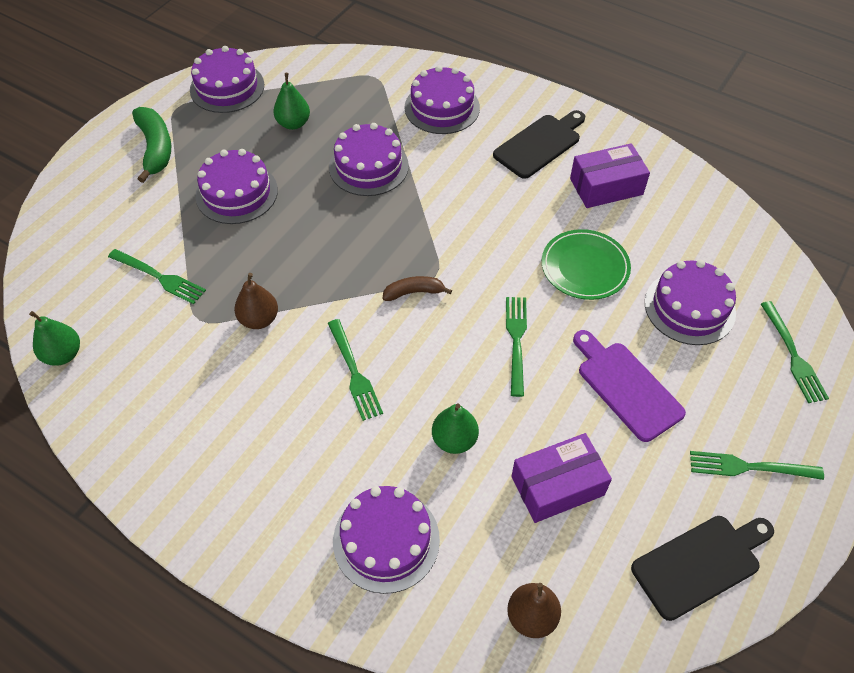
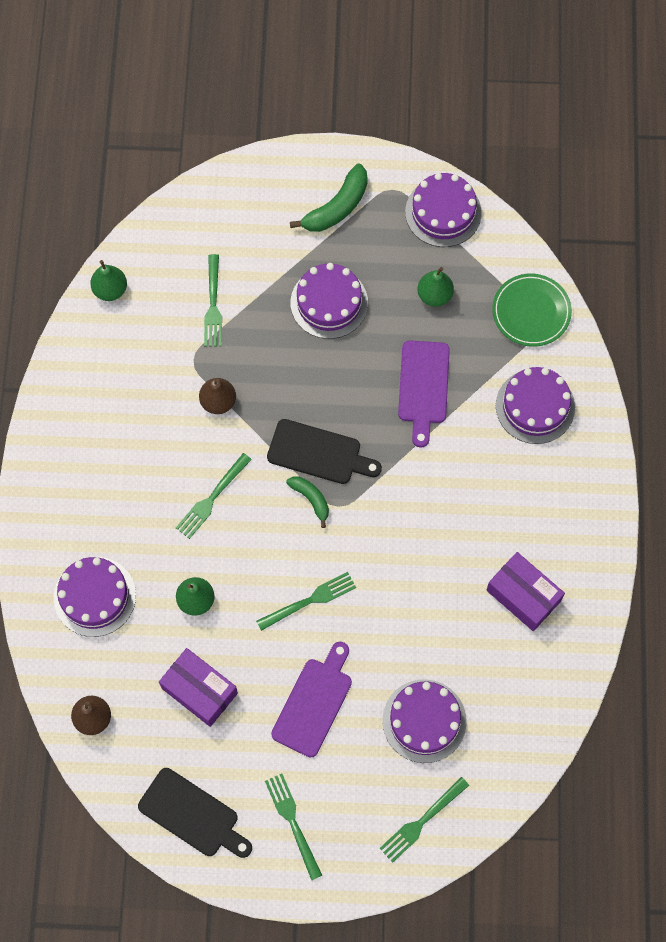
camera: 60 degrees right, 15 degrees up
purple cake [329,123,409,196] -> purple cutting board [398,340,450,448]
brown banana [383,276,452,301] -> green banana [286,476,329,528]
black cutting board [493,110,585,179] -> black cutting board moved to [267,419,382,484]
green plate [542,229,631,300] -> green plate moved to [492,274,572,347]

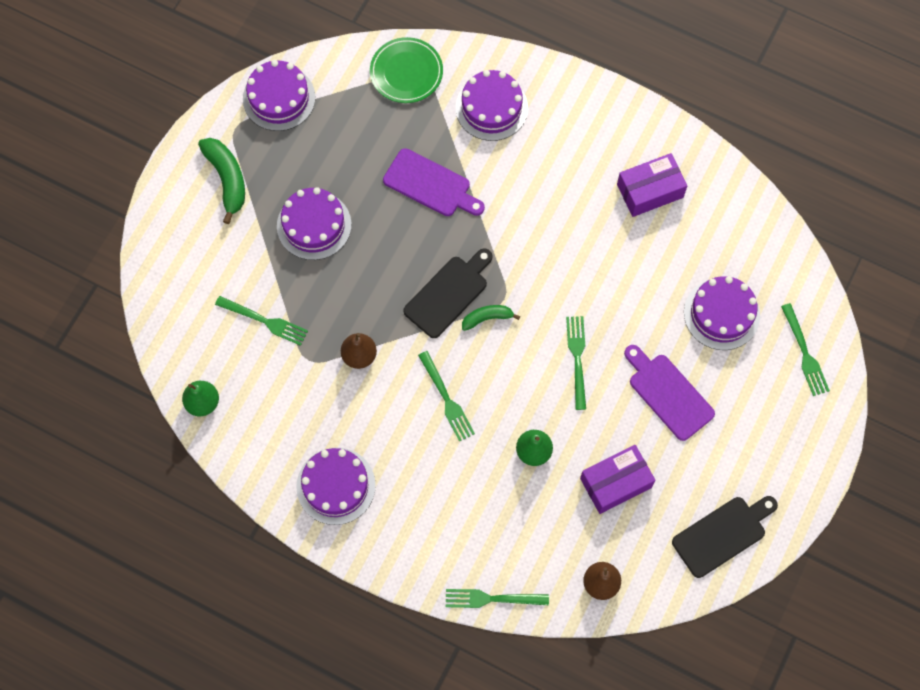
camera: 65 degrees left, 0 degrees up
purple cake [54,557,136,637] -> purple cake moved to [296,448,376,525]
green fork [265,774,322,881] -> green fork moved to [446,589,549,608]
green pear [418,267,454,307] -> none

